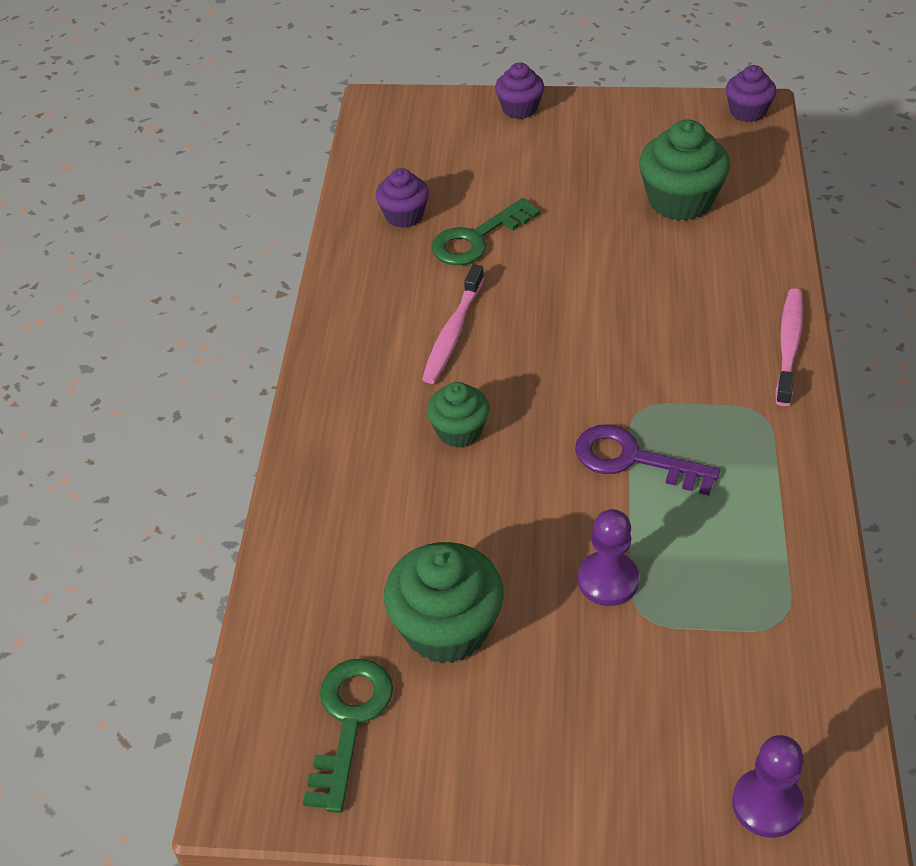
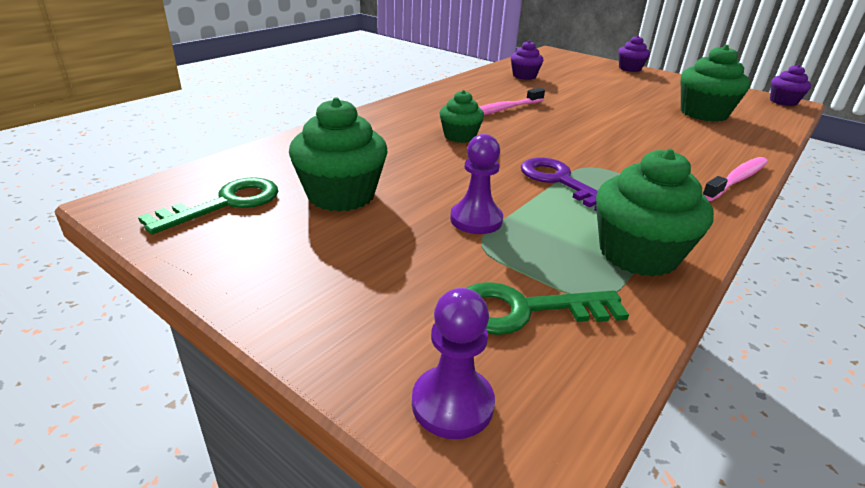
camera: 30 degrees right, 15 degrees down
green key [432,198,540,265] -> green key moved to [467,282,629,335]
none -> green cupcake [596,149,714,277]

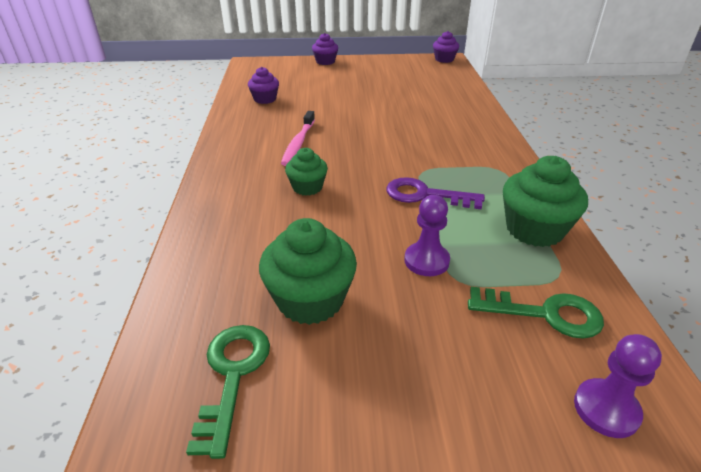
camera: 40 degrees left, 5 degrees up
green key [467,282,629,335] -> green key turned 120 degrees counterclockwise [468,287,604,339]
green cupcake [681,45,750,122] -> none
pink toothbrush [703,157,768,201] -> none

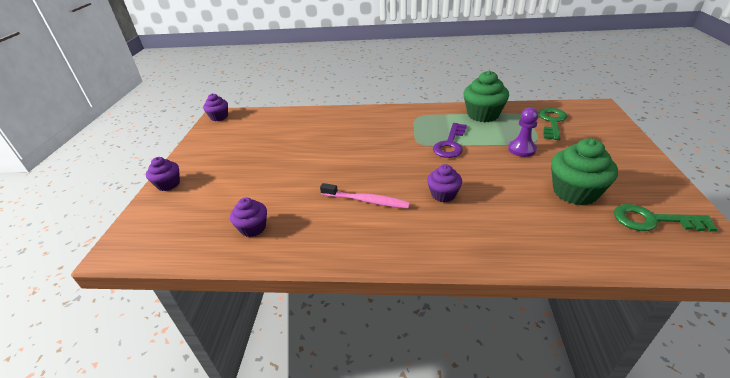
camera: 80 degrees left, 0 degrees up
green cupcake [285,148,328,196] -> purple cupcake [427,164,462,202]
purple pawn [574,334,662,438] -> none

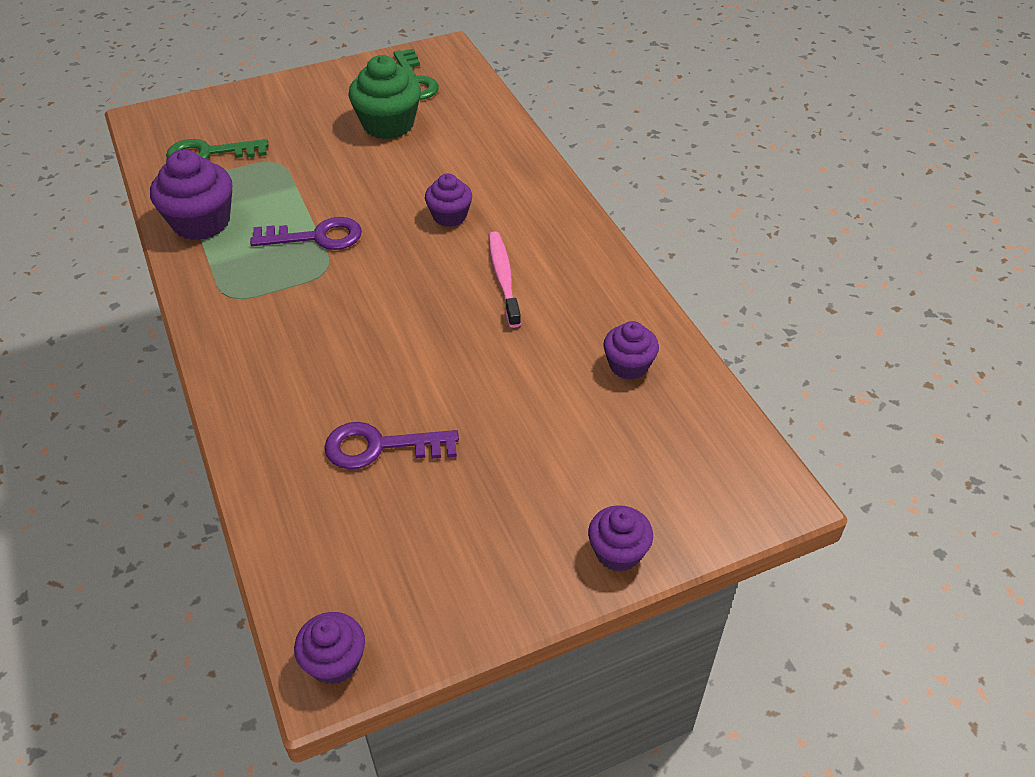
camera: 120 degrees left, 10 degrees up
green cupcake [464,71,509,122] -> purple cupcake [150,150,232,240]
purple pawn [508,108,538,157] -> none
none -> purple key [324,422,459,469]

